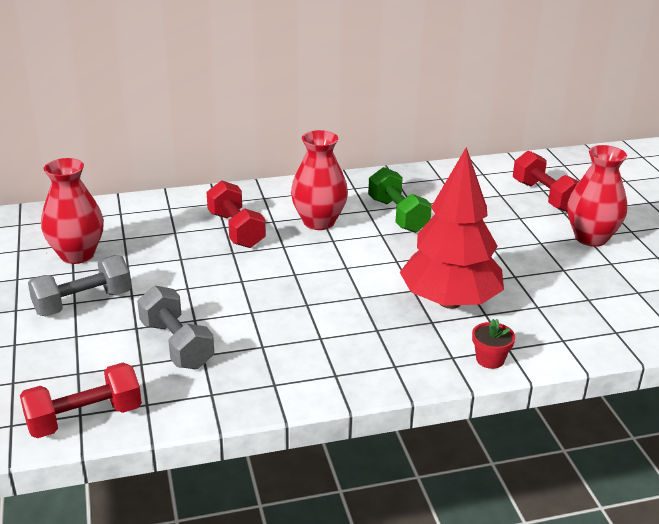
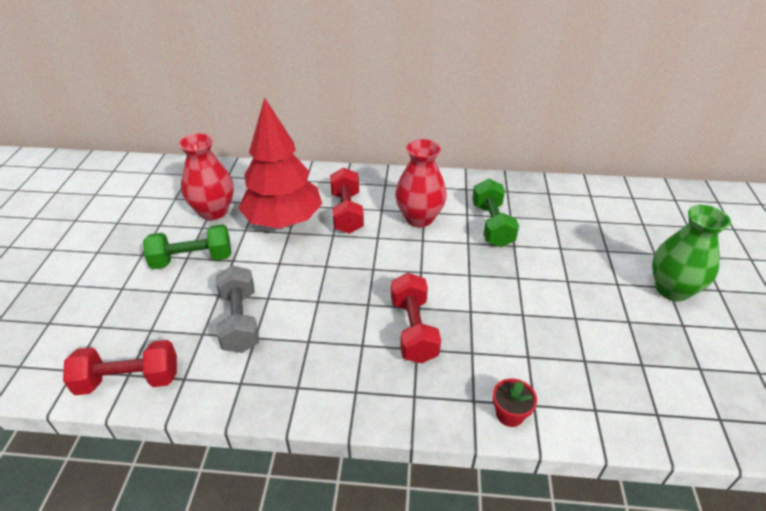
camera: 20 degrees right, 10 degrees up
grey dumbbell [28,255,131,316] -> green dumbbell [143,224,231,269]
red tree [400,147,504,309] -> red tree moved to [238,97,322,229]
red dumbbell [513,151,579,212] -> red dumbbell moved to [391,273,441,363]
red vase [567,145,627,247] -> green vase [652,205,731,301]

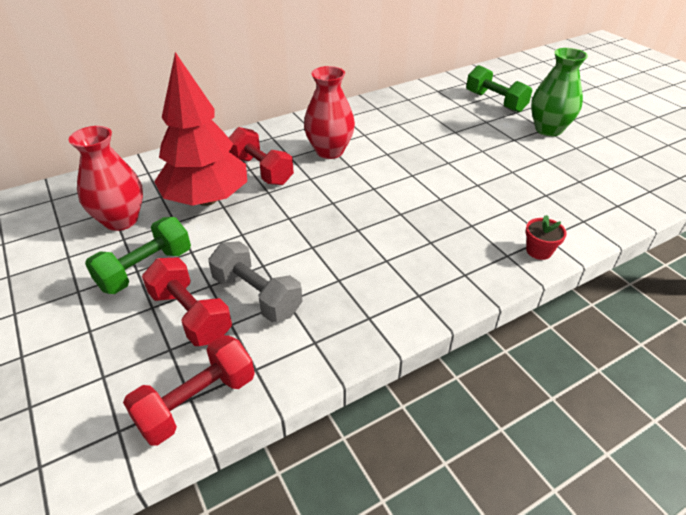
camera: 35 degrees left, 0 degrees up
red dumbbell [391,273,441,363] -> red dumbbell moved to [142,257,232,346]
green dumbbell [472,179,519,247] -> green dumbbell moved to [466,65,532,113]

